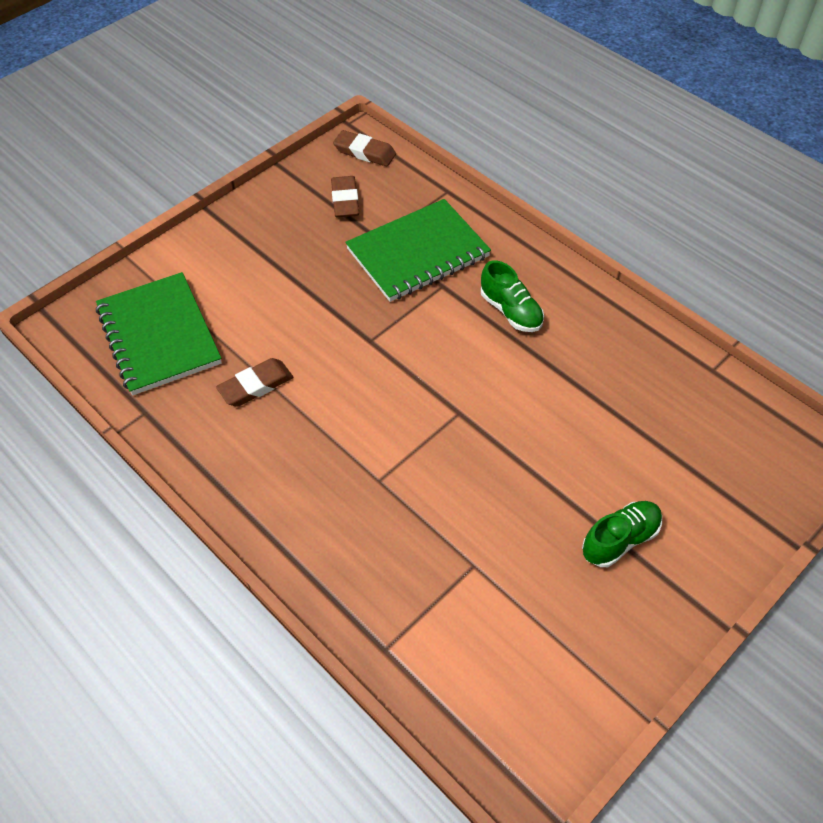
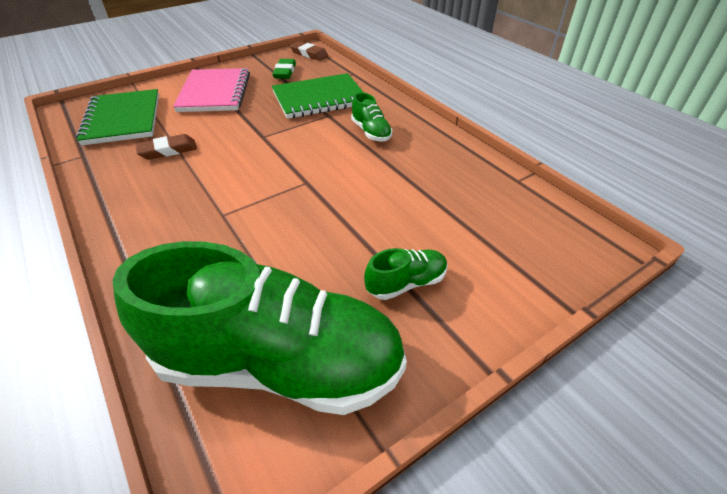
camera: 10 degrees right, 10 degrees down
brown eraser [331,176,359,218] -> green eraser [272,59,296,79]
none -> green shoe [112,241,407,415]
none -> pink notebook [173,68,250,112]

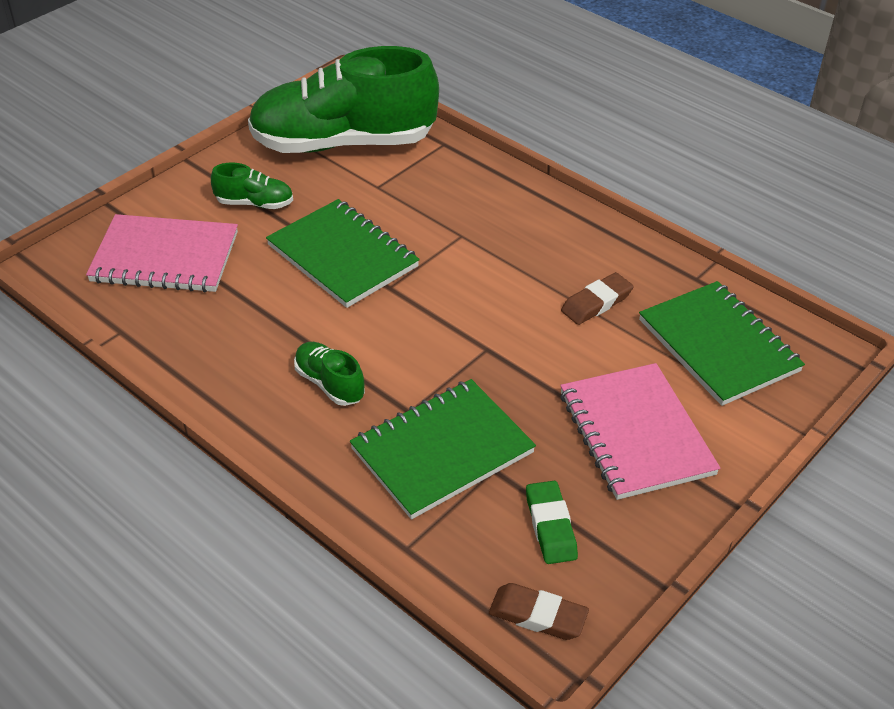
camera: 165 degrees right, 0 degrees up
green shoe [364,248,448,300] -> green shoe turned 135 degrees counterclockwise [211,163,293,209]
none -> pink notebook [86,214,238,292]
none -> green notebook [266,199,420,308]

